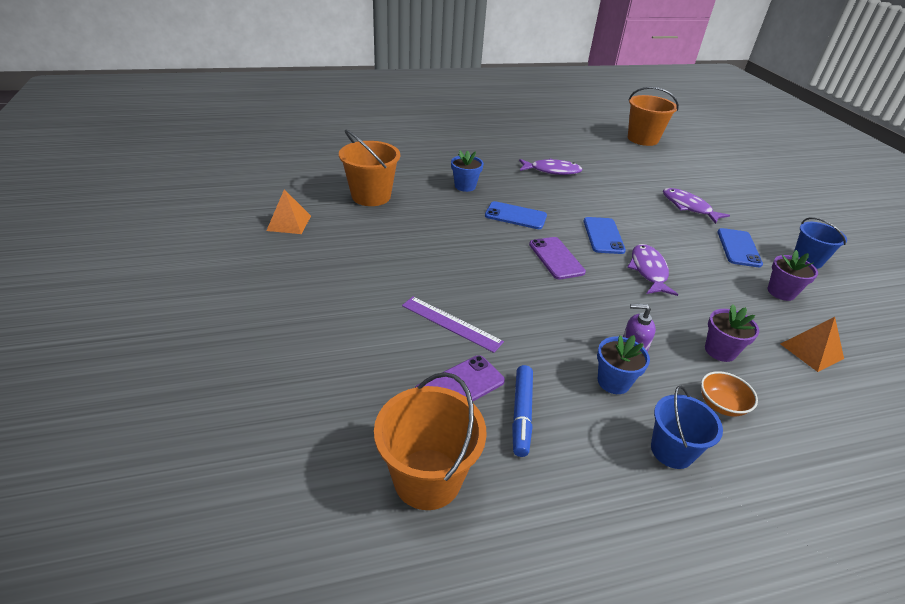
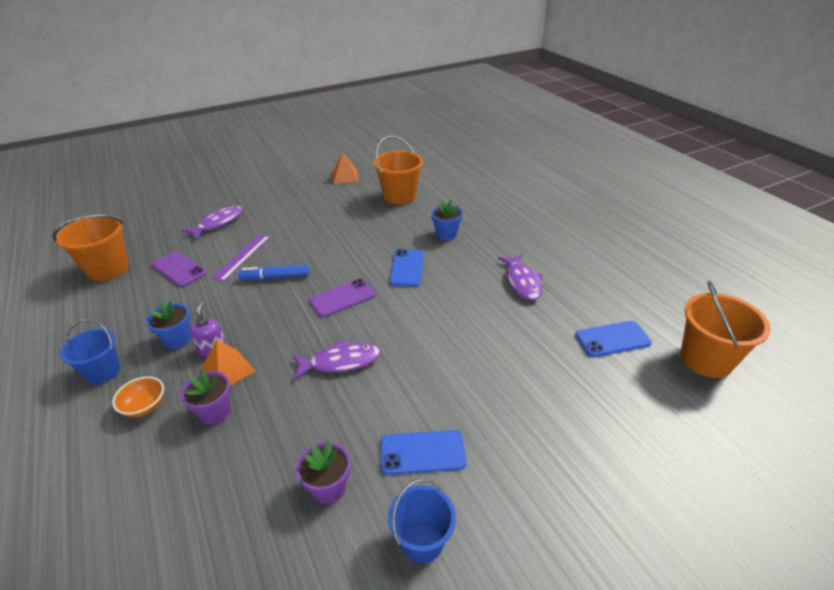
camera: 80 degrees right, 0 degrees up
blue marker [512,365,533,457] -> blue marker moved to [238,265,309,280]
blue phone [584,217,626,254] -> blue phone moved to [575,321,652,357]
purple fish [663,188,730,224] -> purple fish moved to [181,206,242,239]
orange pyramid [781,317,844,372] -> orange pyramid moved to [201,340,255,385]

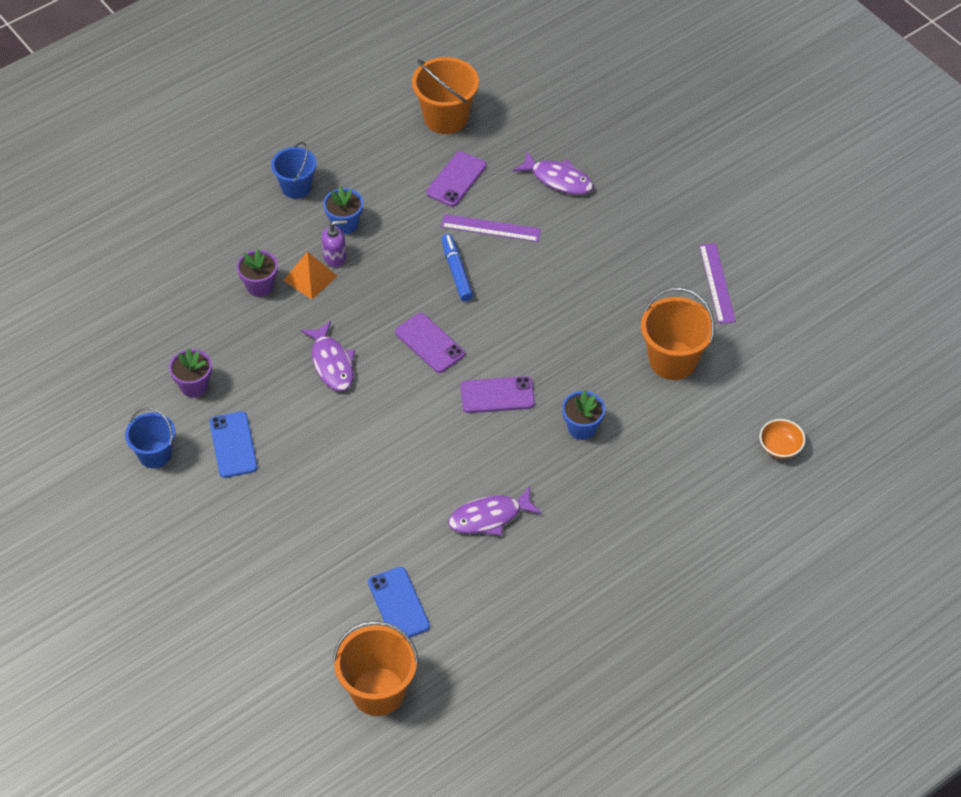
camera: 80 degrees right, 15 degrees up
orange bowl [112,376,164,417] -> orange bowl moved to [760,419,805,459]
orange pyramid [332,151,359,184] -> purple ruler [699,243,736,324]
blue phone [389,249,424,287] -> purple phone [461,376,535,413]

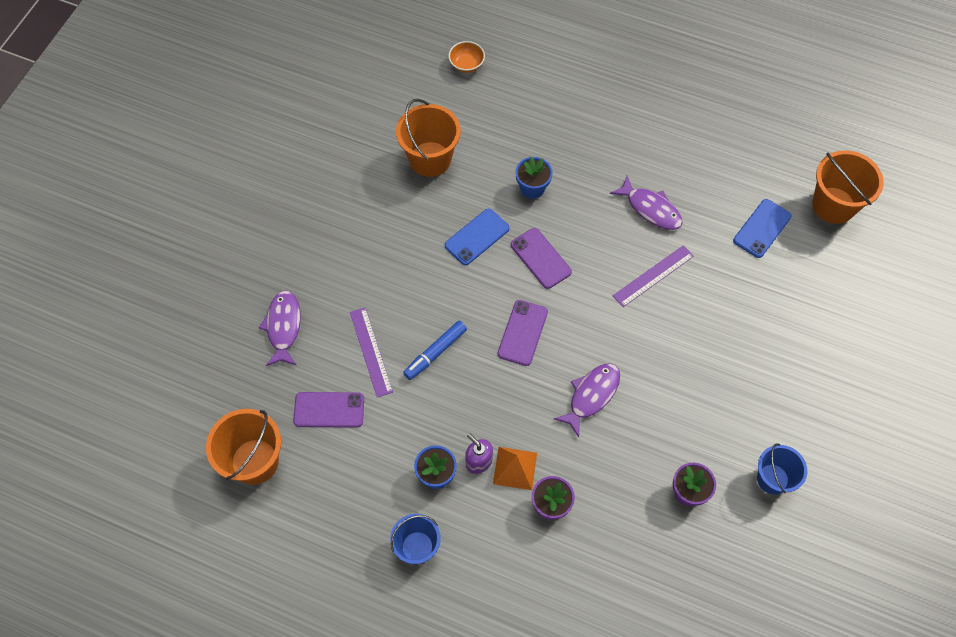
camera: 120 degrees left, 10 degrees up
blue phone [210,411,258,478] -> blue phone moved to [444,209,510,265]
purple ruler [699,243,736,324] -> purple ruler moved to [613,245,694,307]

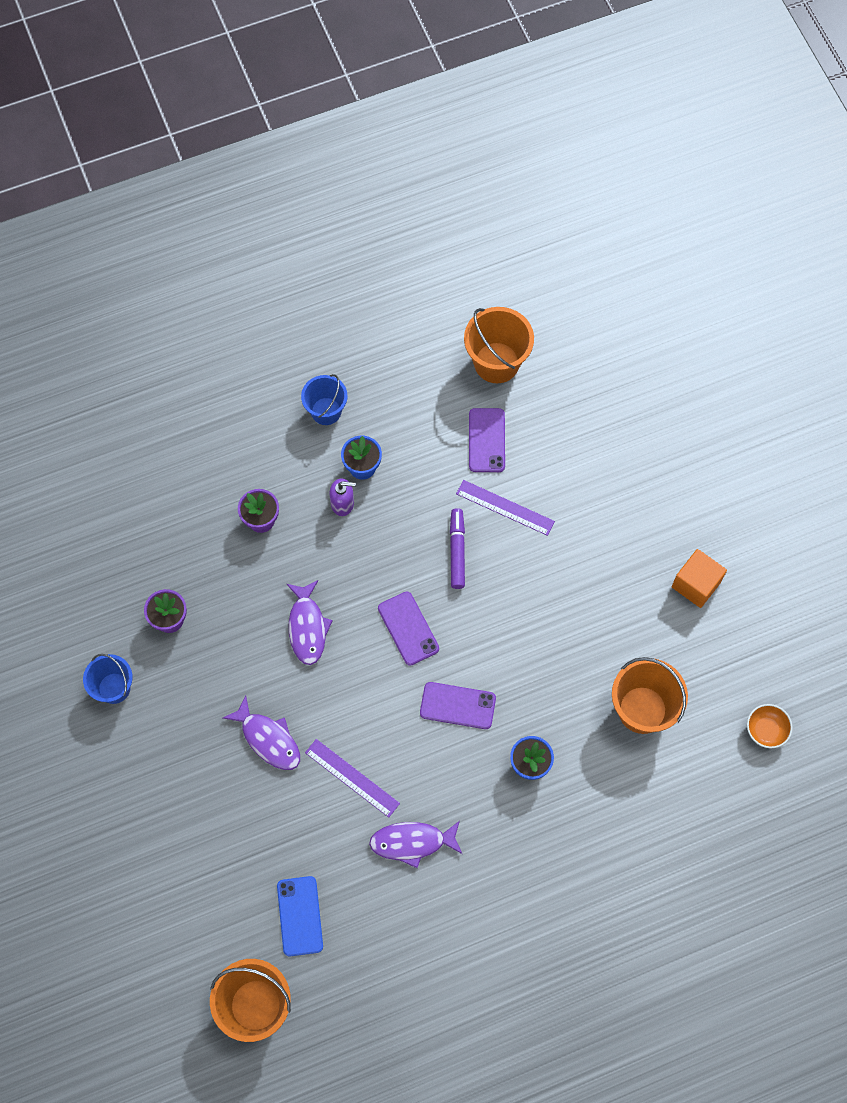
camera: 135 degrees right, 5 degrees up
purple fish [259,290,301,366] -> purple fish moved to [223,695,300,770]
purple phone [293,392,364,428] -> purple phone turned 45 degrees counterclockwise [469,408,505,472]
blue marker [403,321,467,380] -> purple marker [450,508,465,589]
blue phone [444,209,510,265] -> none
orange bowl [448,41,485,73] -> orange bowl moved to [747,704,793,748]
orange pyramid [493,447,537,490] -> none
purple ruler [613,245,694,307] -> purple ruler turned 60 degrees counterclockwise [305,739,400,818]
none -> orange cube [672,549,727,608]

